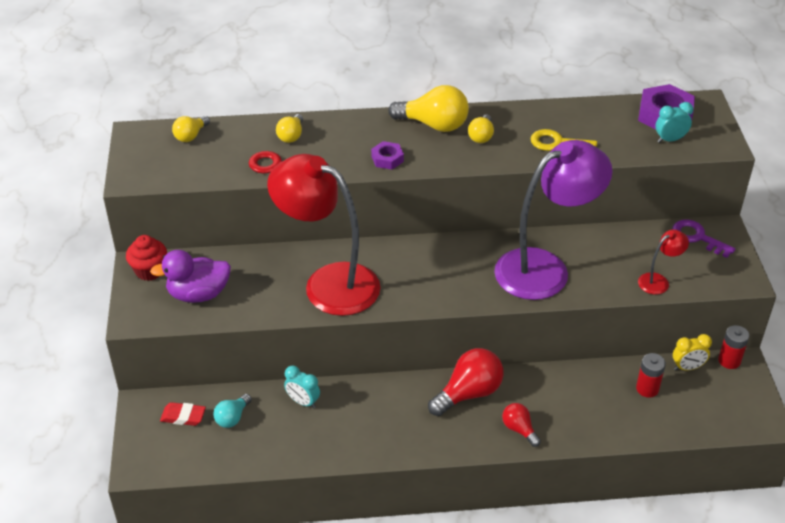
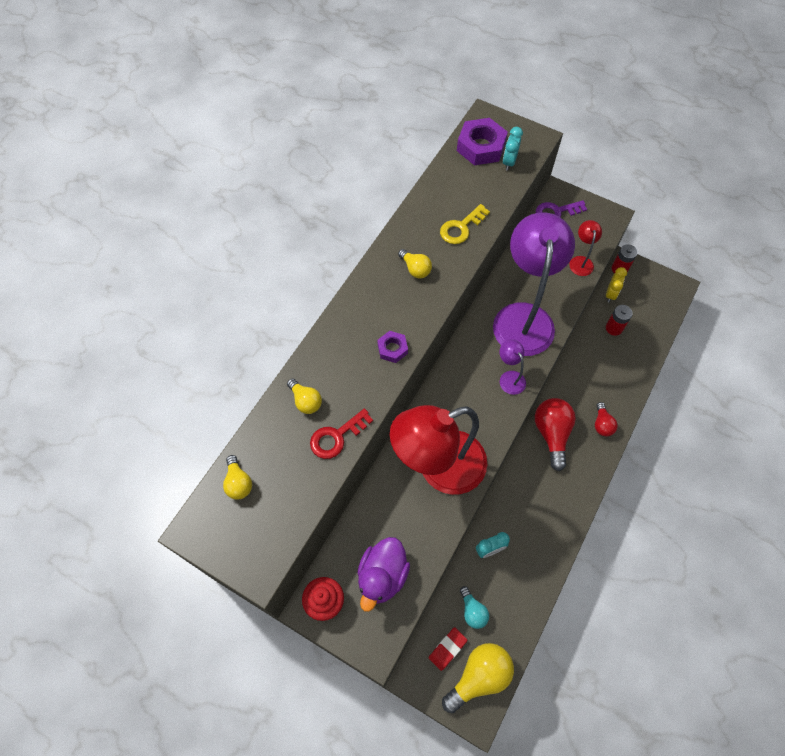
camera: 55 degrees left, 20 degrees up
yellow light bulb [388,85,469,132] -> yellow light bulb moved to [442,643,514,713]
red light bulb [502,403,541,447] -> red light bulb turned 90 degrees counterclockwise [595,402,618,436]
none -> purple lamp [499,339,526,395]

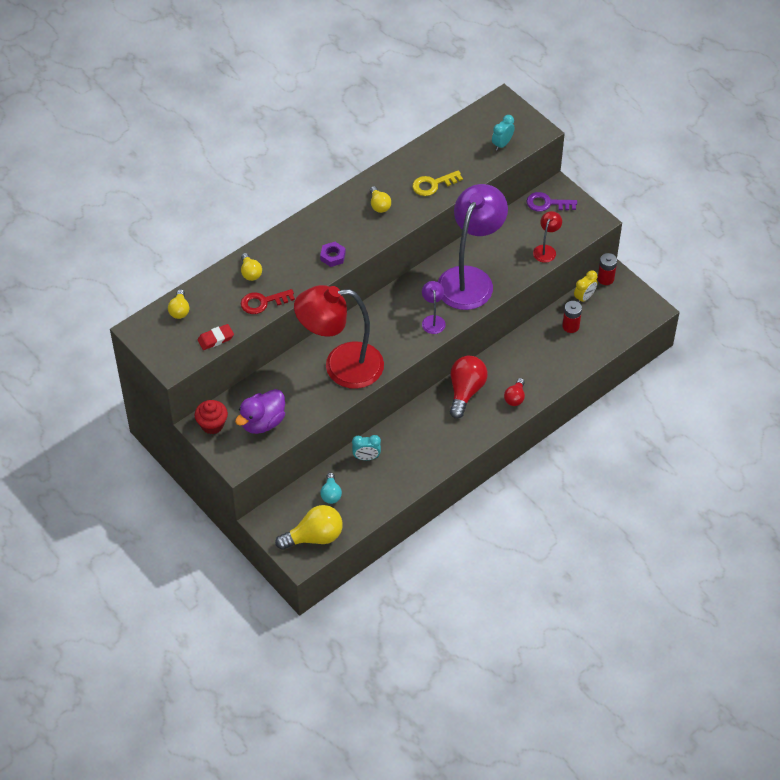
camera: 20 degrees right, 10 degrees down
red eraser [429,627,468,671] -> red eraser moved to [197,324,234,350]
purple nut [457,118,508,166] -> none

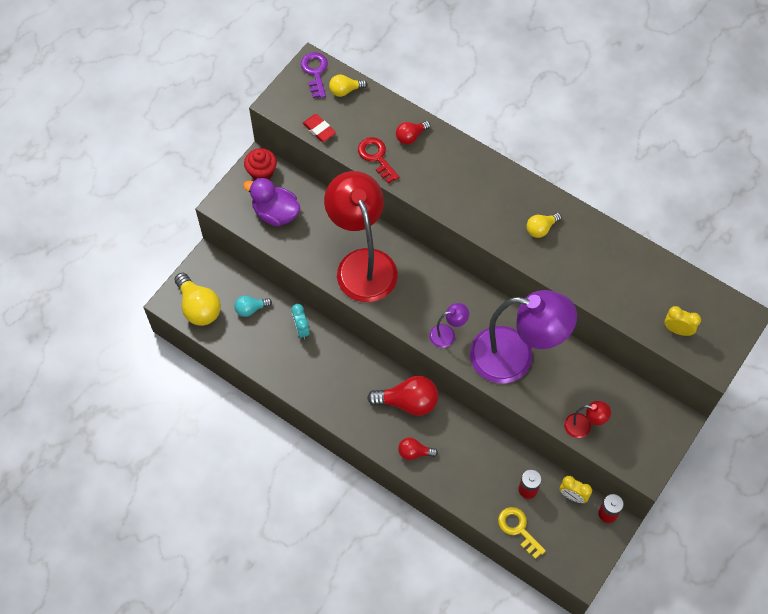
camera: 75 degrees right, 10 degrees up
yellow light bulb [241,253,262,281] -> red light bulb [396,121,430,144]
purple nut [320,242,346,267] -> none
yellow key [412,170,463,196] -> yellow key moved to [498,507,546,559]
turquoise clock [492,115,514,151] -> yellow clock [665,306,701,336]
purple key [526,192,577,212] -> purple key moved to [301,52,328,98]

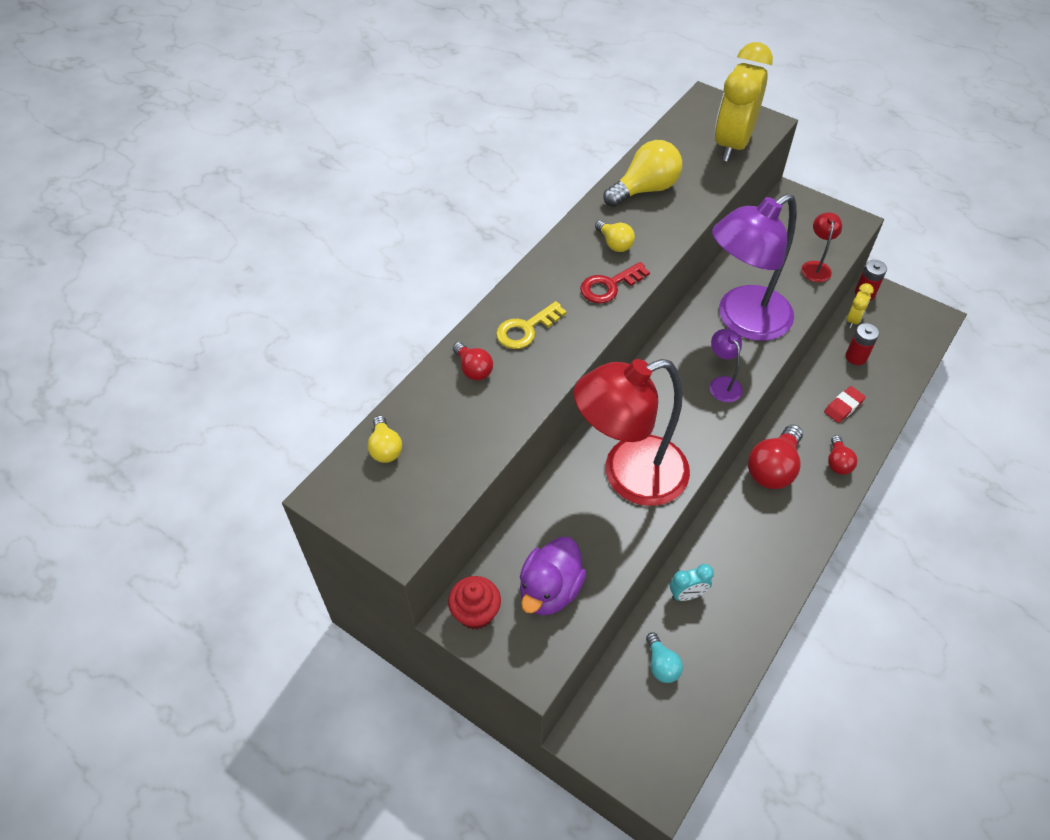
camera: 90 degrees left, 10 degrees down
yellow light bulb [175,273,221,326] -> yellow light bulb moved to [604,140,682,207]
purple key [301,52,328,98] -> none
red eraser [303,114,336,142] -> red eraser moved to [824,386,866,423]
red key [358,137,399,183] -> red key moved to [580,262,650,303]
red light bulb [367,376,438,416] -> red light bulb turned 150 degrees counterclockwise [748,425,803,489]
purple lamp [470,290,577,384] -> purple lamp turned 135 degrees counterclockwise [712,193,797,341]
yellow key [498,507,546,559] -> yellow key moved to [496,301,567,349]
yellow clock [665,306,701,336] -> yellow clock [714,42,773,162], size x2.22

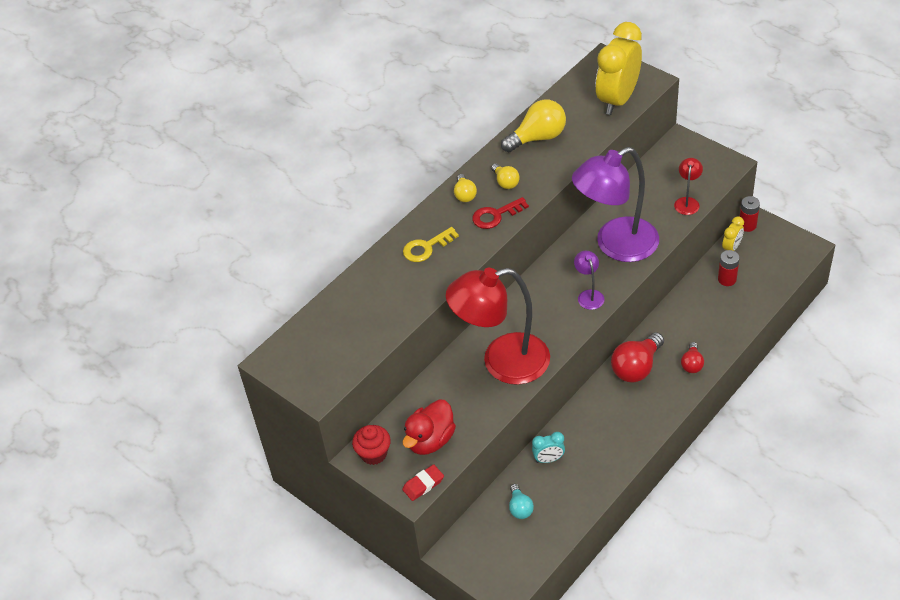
camera: 10 degrees right, 5 degrees down
yellow light bulb [367,415,402,463] -> yellow light bulb moved to [454,174,477,202]
red light bulb [453,342,493,381] -> none
purple duck [520,537,586,615] -> red duck [403,400,456,455]
red eraser [824,386,866,423] -> red eraser moved to [402,464,444,501]

